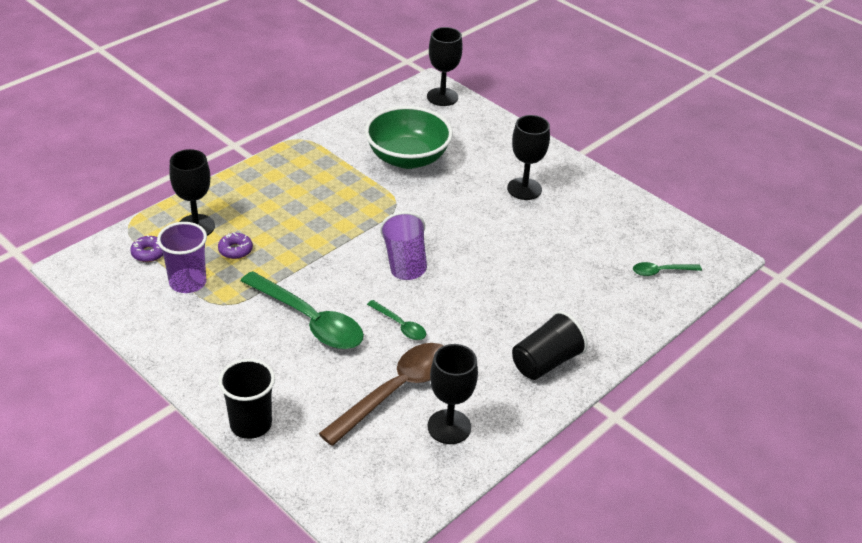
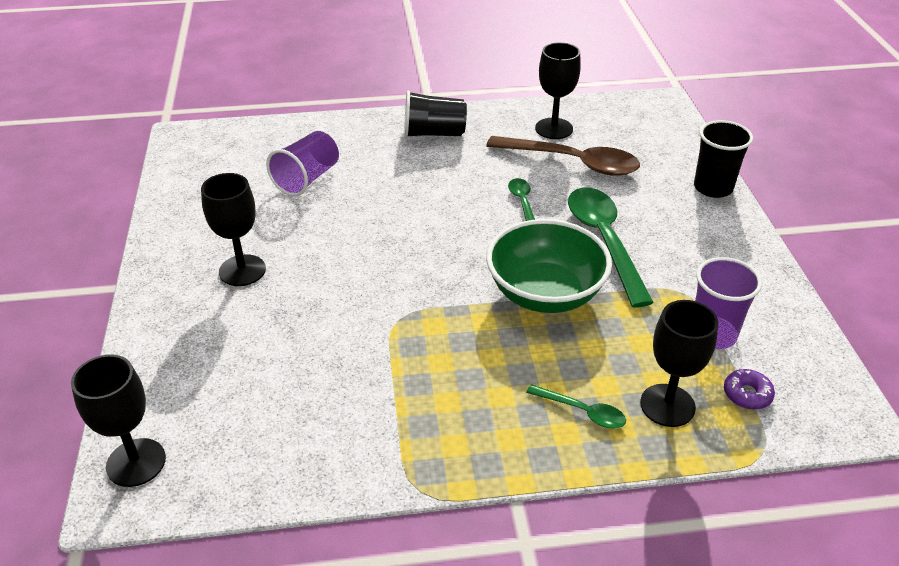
camera: 140 degrees left, 0 degrees up
purple donut [218,233,253,259] -> none
brown spoon [318,343,443,446] -> brown spoon turned 150 degrees counterclockwise [486,136,640,176]
green bowl [365,106,453,169] -> green bowl moved to [486,219,612,313]
purple cup [380,211,427,280] -> purple cup moved to [266,131,339,196]
green spoon [633,262,702,276] -> green spoon moved to [526,384,626,429]

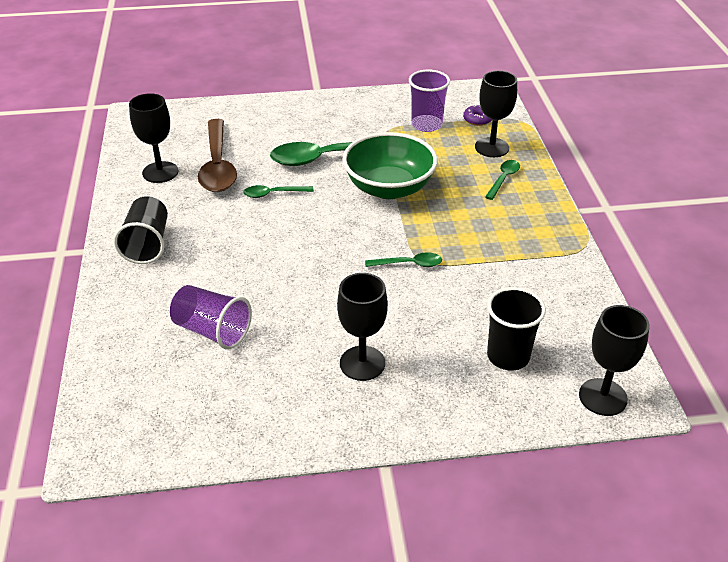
camera: 90 degrees left, 0 degrees up
brown spoon [486,136,640,176] -> brown spoon turned 150 degrees clockwise [198,119,237,192]
black cup [694,120,753,198] -> black cup moved to [487,287,546,370]
none -> green spoon [365,252,442,267]

